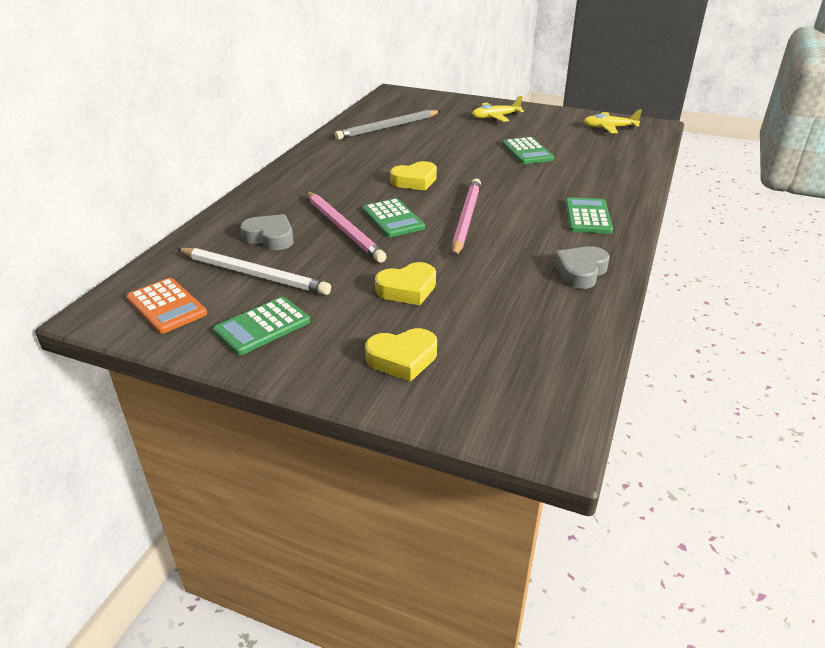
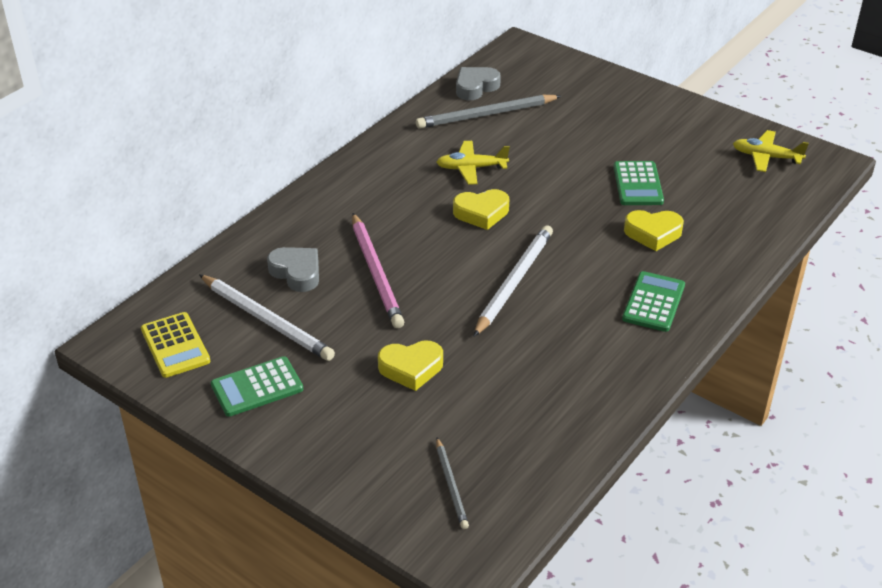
camera: 15 degrees right, 5 degrees up
orange calculator [127,278,207,334] -> yellow calculator [141,312,211,378]
green calculator [362,198,425,237] -> none
yellow heart [365,328,437,382] -> yellow heart moved to [624,210,684,251]
pink pencil [452,178,481,257] -> white pencil [473,225,553,337]
yellow plane [472,96,524,122] -> yellow plane moved to [437,141,510,185]
grey heart [554,246,610,289] -> grey heart moved to [456,67,501,100]
none -> grey pencil [436,438,469,529]

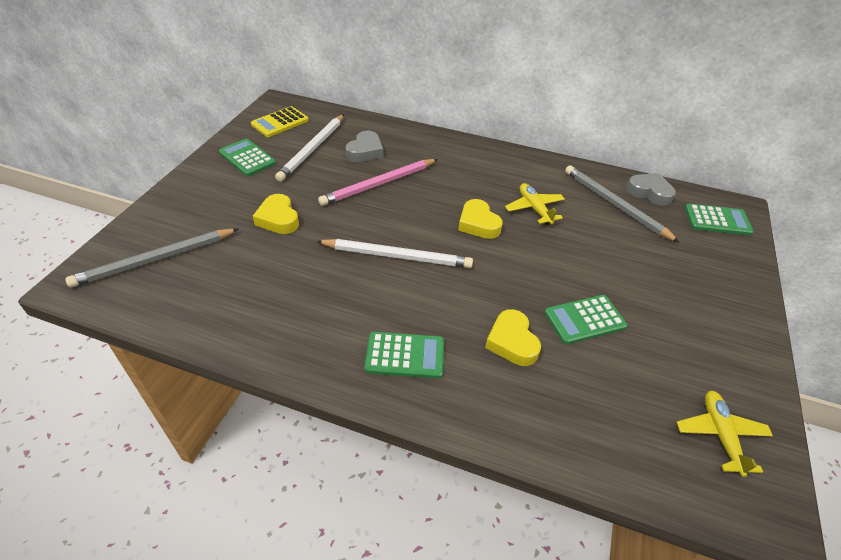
camera: 70 degrees right, 5 degrees up
grey pencil [436,438,469,529] -> grey pencil [65,228,239,287], size x1.81
none -> green calculator [685,204,754,235]

